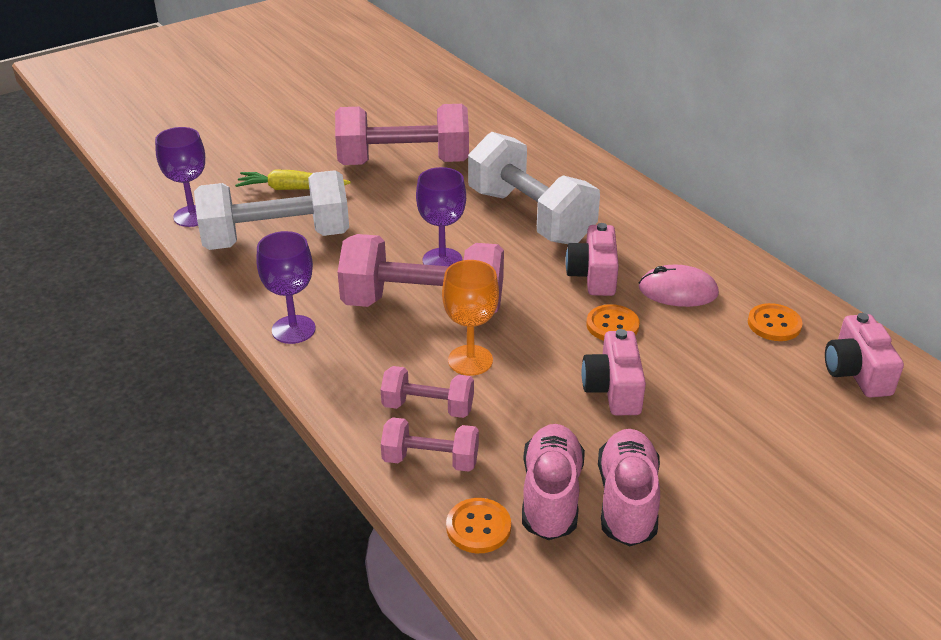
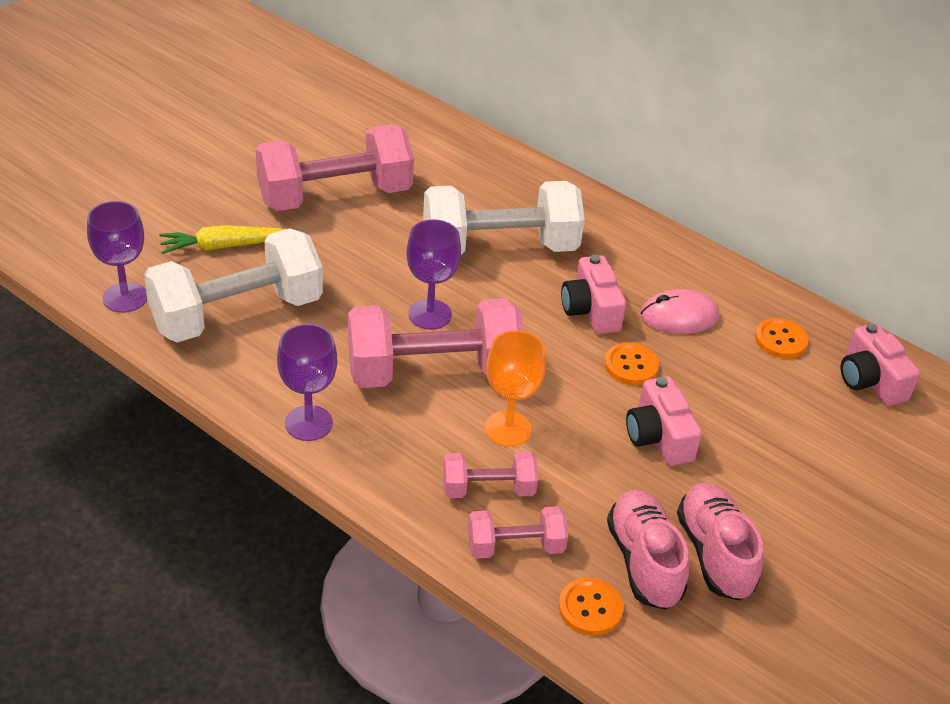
camera: 20 degrees left, 5 degrees up
white dumbbell [468,132,600,244] -> white dumbbell turned 45 degrees counterclockwise [423,181,585,255]

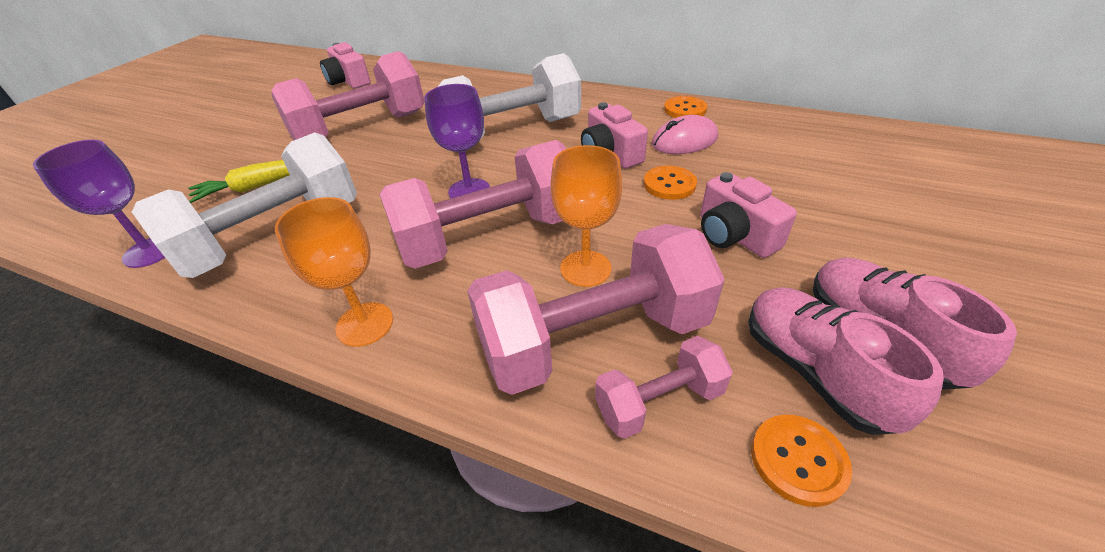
camera: 10 degrees left, 0 degrees up
purple goblet [277,324,337,441] -> orange goblet [275,197,393,347]
pink dumbbell [443,451,538,498] -> pink dumbbell [467,224,725,395], size x1.99
orange button [755,318,809,359] -> orange button moved to [664,96,707,118]
pink camera [841,323,920,406] -> pink camera moved to [320,42,371,88]

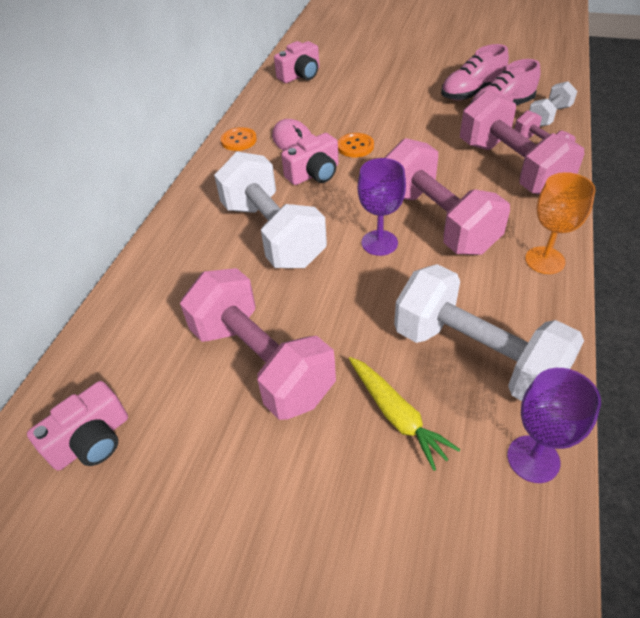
camera: 95 degrees left, 5 degrees up
orange goblet [550,145,622,287] -> none
pink camera [700,172,797,258] -> pink camera moved to [274,41,319,83]
orange button [751,415,852,507] -> white dumbbell [529,81,577,127]

